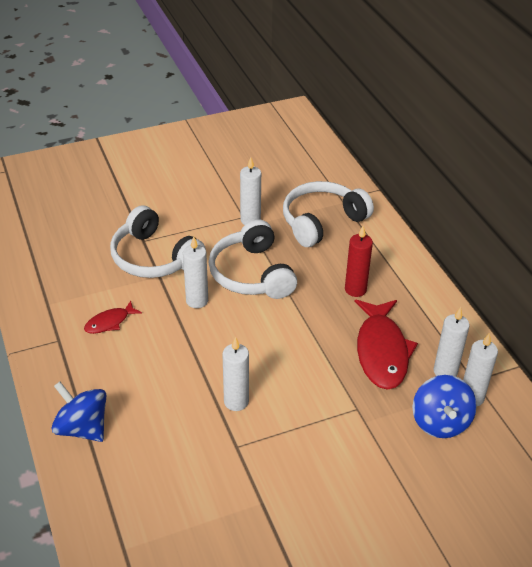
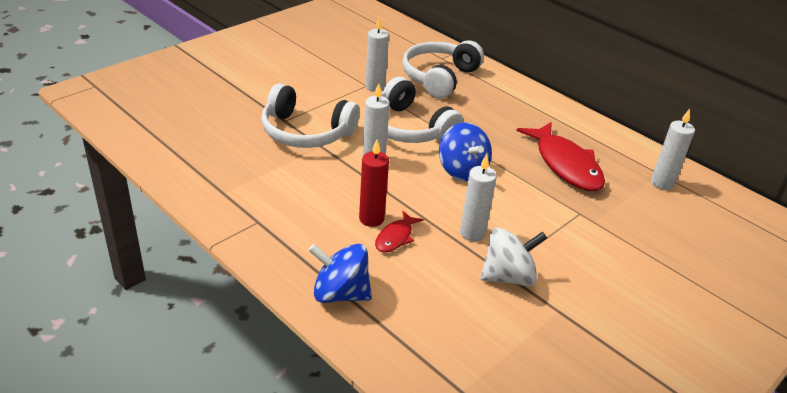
camera: 25 degrees left, 5 degrees down
red fish [84,301,142,334] -> red fish moved to [375,211,423,253]
red candle [345,226,373,297] -> red candle moved to [359,140,389,227]
blue spinning top [413,375,477,438] -> blue spinning top moved to [439,122,492,181]
white candle [434,307,470,377] -> none
none -> white spinning top [480,228,547,286]

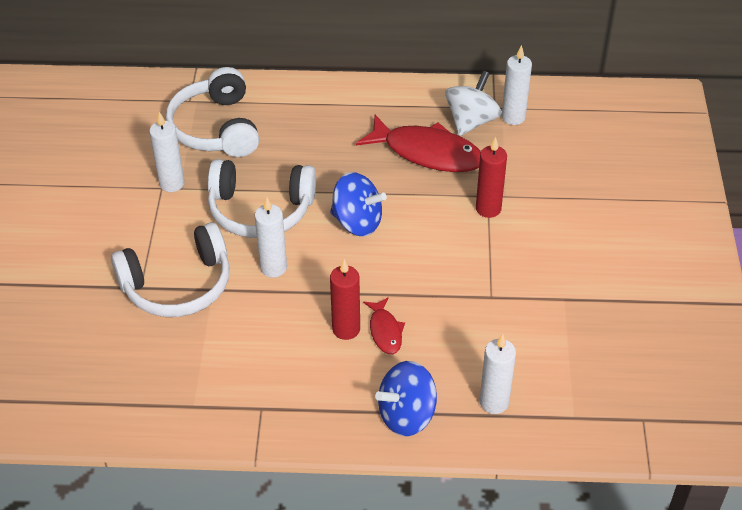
camera: 40 degrees left, 10 degrees up
white candle [460,154,497,242] -> white candle moved to [480,334,516,414]
white spinning top [480,228,547,286] -> white spinning top moved to [445,71,502,136]
none -> red candle [476,137,507,218]

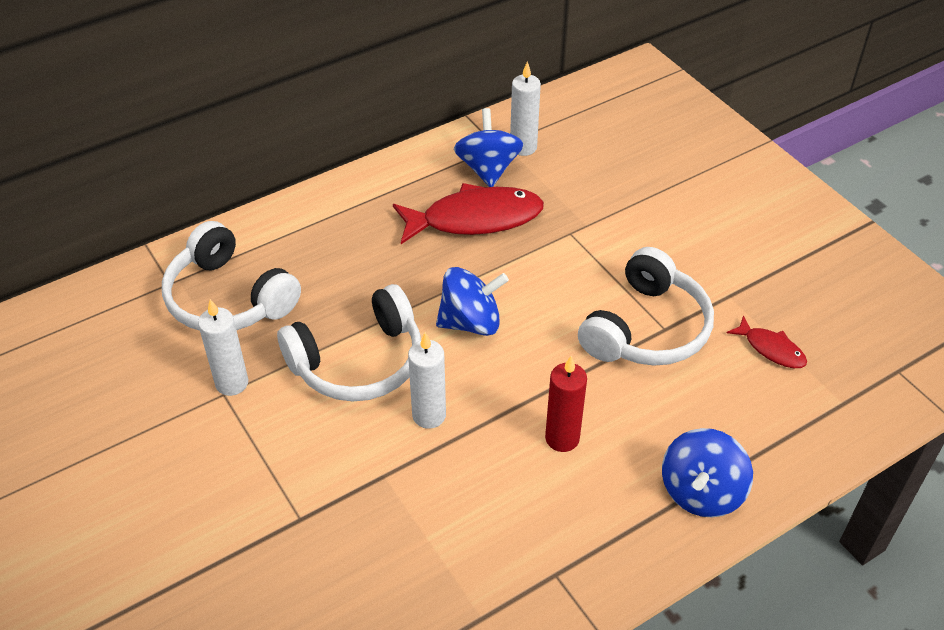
camera: 35 degrees left, 0 degrees up
white headphones [111,222,230,317] -> white headphones moved to [578,247,714,366]
red fish [363,297,405,354] -> red fish moved to [727,316,807,368]
white spinning top [445,71,502,136] -> blue spinning top [454,108,523,187]
red candle [476,137,507,218] -> none
white candle [480,334,516,414] -> none

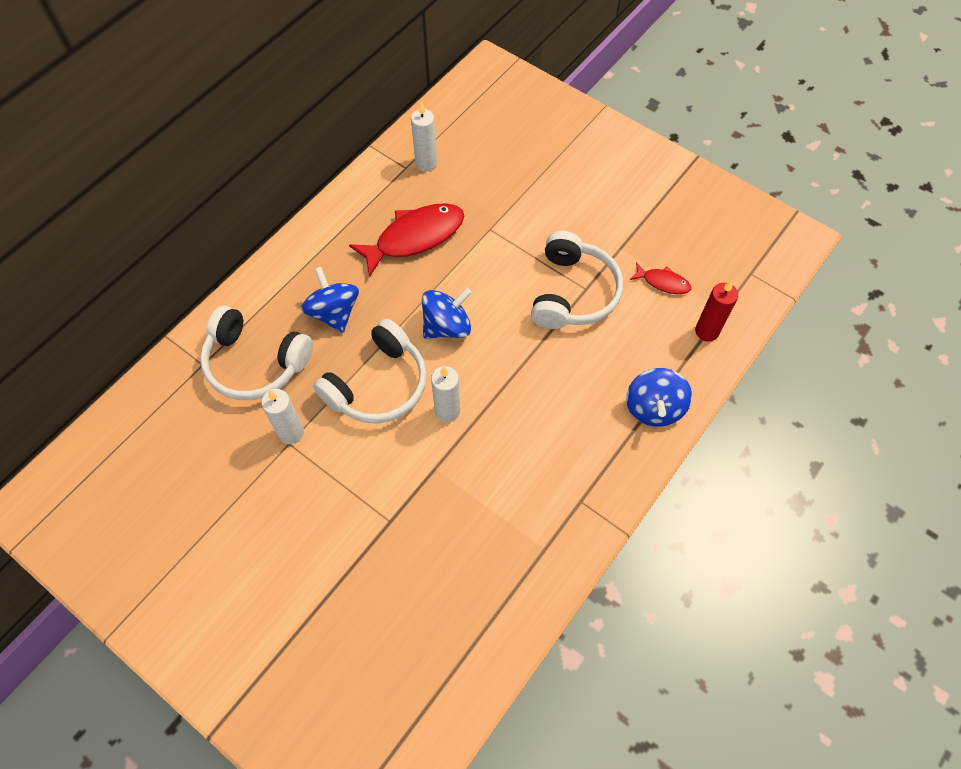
camera: 20 degrees left, 15 degrees up
blue spinning top [454,108,523,187] -> blue spinning top moved to [301,267,359,333]
red candle [545,356,587,452] -> red candle moved to [695,280,738,342]

